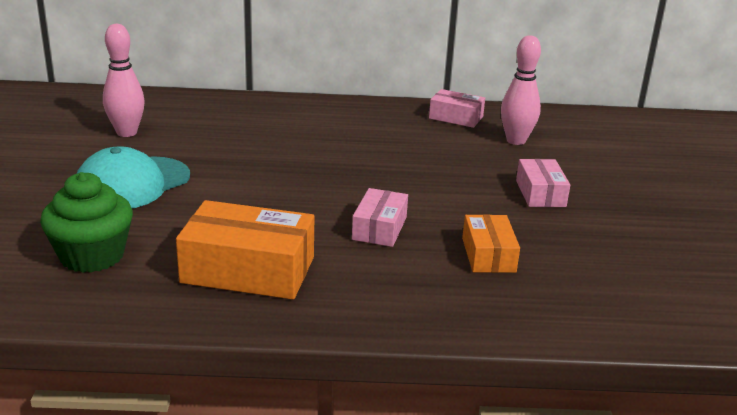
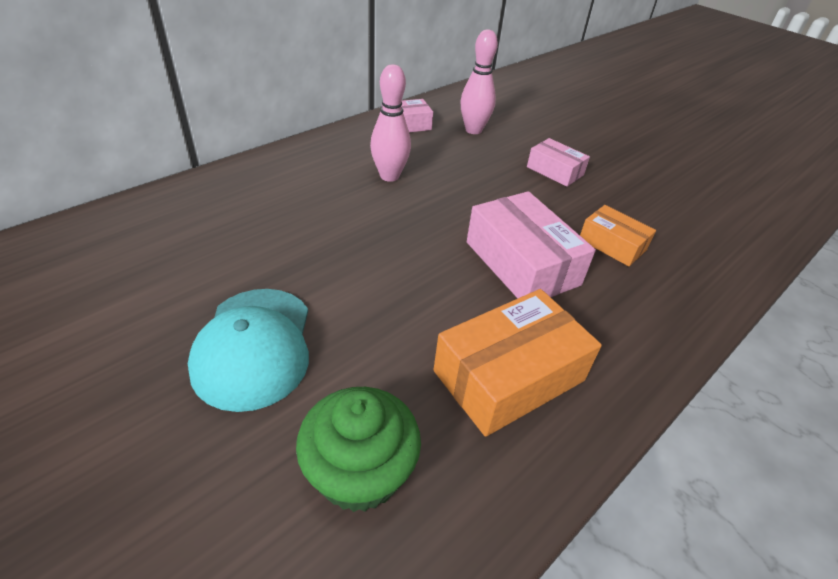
camera: 45 degrees left, 15 degrees up
pink bowling pin [103,24,145,137] -> pink bowling pin moved to [370,64,411,182]
pink box [352,188,408,247] -> pink box [467,191,596,299], size x1.71

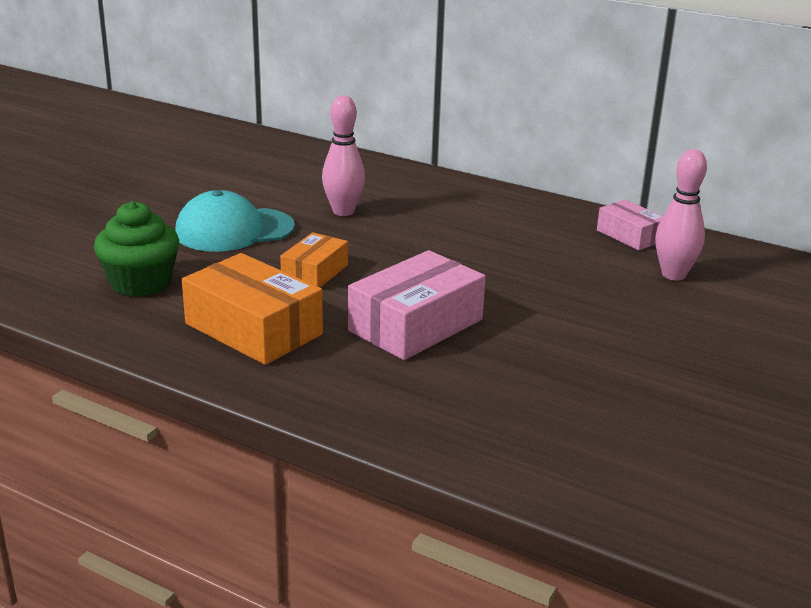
camera: 75 degrees right, 15 degrees down
pink bowling pin [370,64,411,182] -> pink bowling pin moved to [322,95,365,216]
pink box [527,138,590,187] -> none
orange box [580,205,656,266] -> orange box moved to [280,232,348,288]

